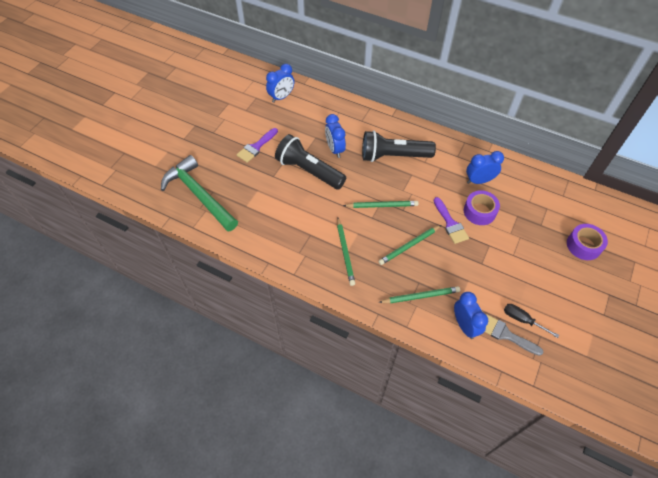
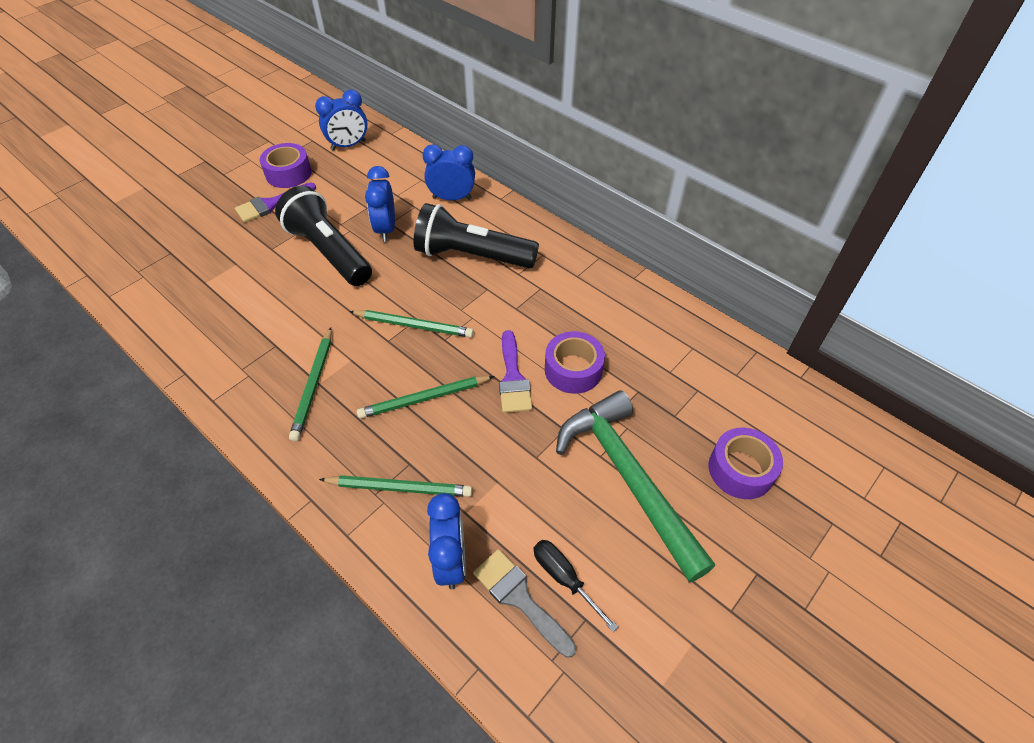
camera: 15 degrees right, 5 degrees down
green hammer [161,155,238,232] -> green hammer moved to [556,390,715,583]
blue clock [466,151,504,184] -> blue clock moved to [423,144,475,200]
none -> purple tape [260,143,312,188]

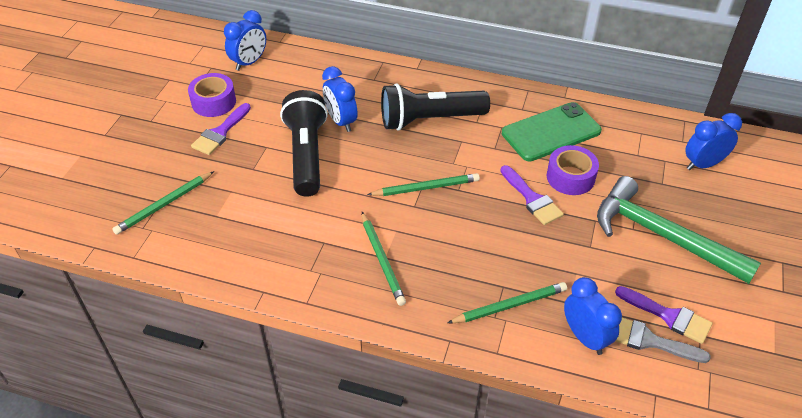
camera: 25 degrees left, 5 degrees down
black flashlight [275,186,372,286] -> black flashlight turned 60 degrees clockwise [280,90,328,197]
green pencil [357,376,494,419] -> green pencil moved to [112,171,214,235]
blue clock [423,144,475,200] -> blue clock moved to [685,113,742,170]
black screwdriver [533,540,618,632] -> purple brush [615,286,713,344]
purple tape [709,428,783,499] -> none
none -> green phone [502,102,602,161]

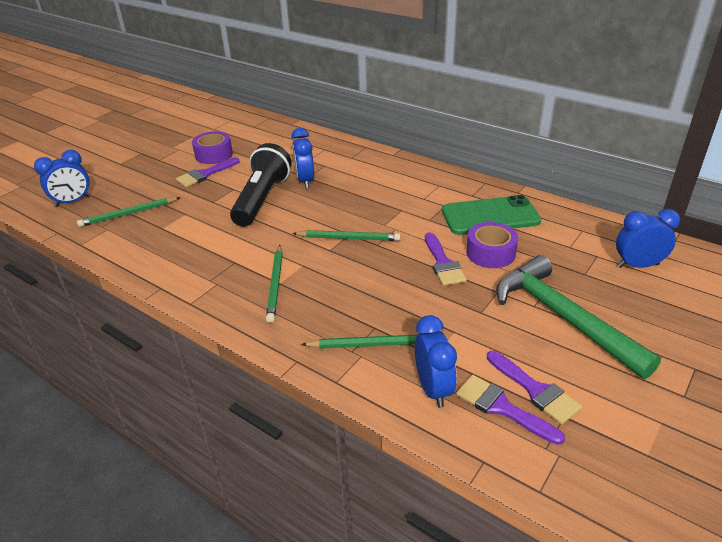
camera: 20 degrees right, 10 degrees down
blue clock [224,10,266,71] -> blue clock moved to [34,150,90,207]
black flashlight [381,83,490,131] -> none
grey brush [615,318,711,363] -> purple brush [456,375,565,445]

